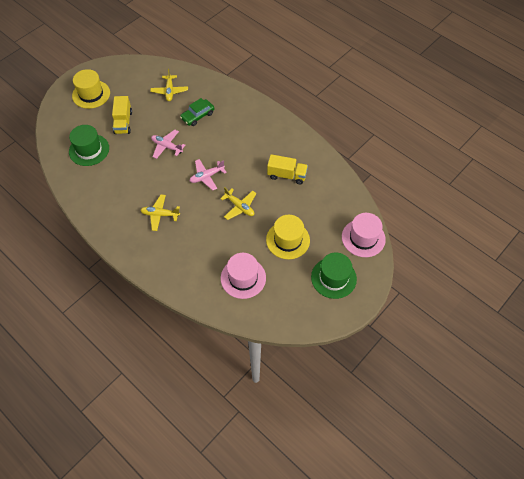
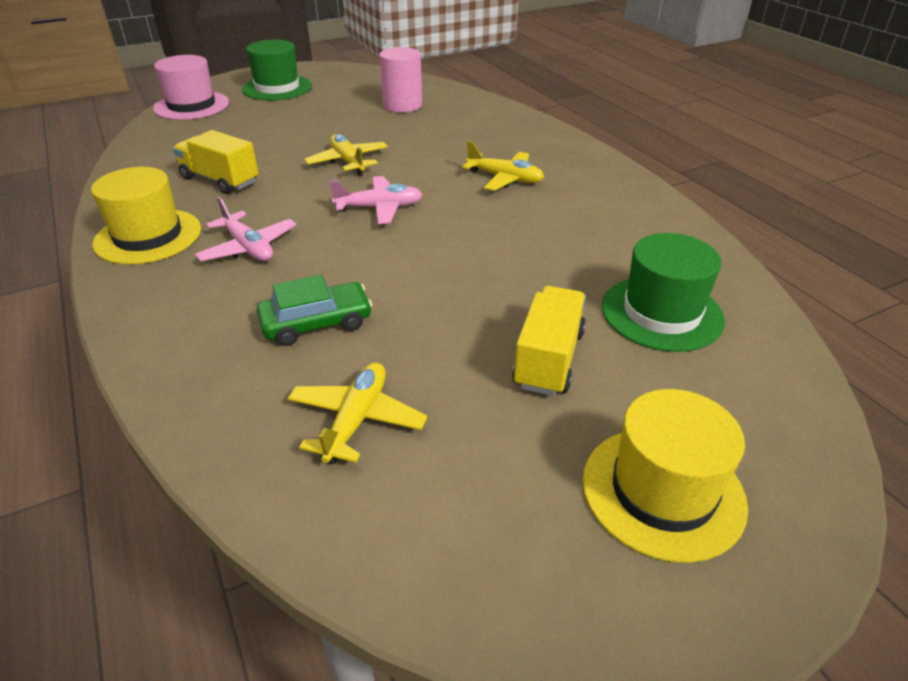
camera: 160 degrees left, 20 degrees down
pink plane [151,130,185,159] -> pink plane moved to [194,197,297,261]
pink hat [221,253,266,299] -> pink cylinder [379,47,422,112]
yellow hat [266,215,310,259] -> yellow hat moved to [91,167,201,264]

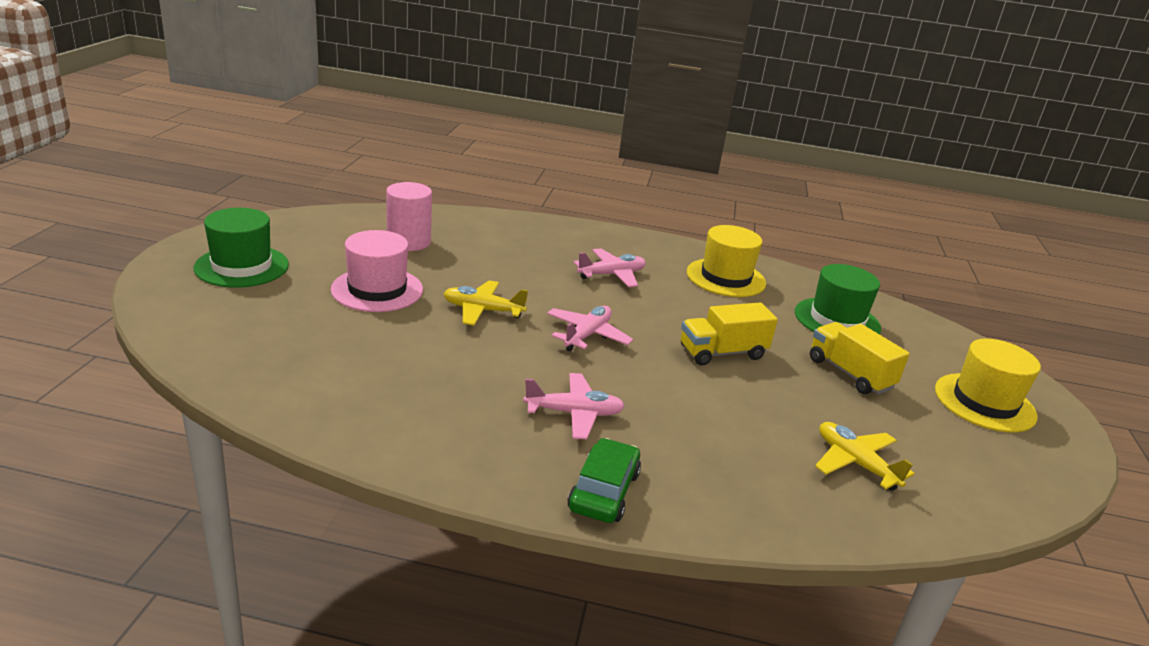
camera: 55 degrees left, 10 degrees down
yellow hat [91,167,201,264] -> yellow hat moved to [687,225,766,297]
pink hat [153,55,229,120] -> pink hat moved to [331,230,423,312]
yellow truck [173,130,259,194] -> yellow truck moved to [681,303,778,366]
green car [257,275,372,346] -> green car moved to [568,438,641,523]
yellow plane [462,141,544,191] -> pink plane [574,248,646,287]

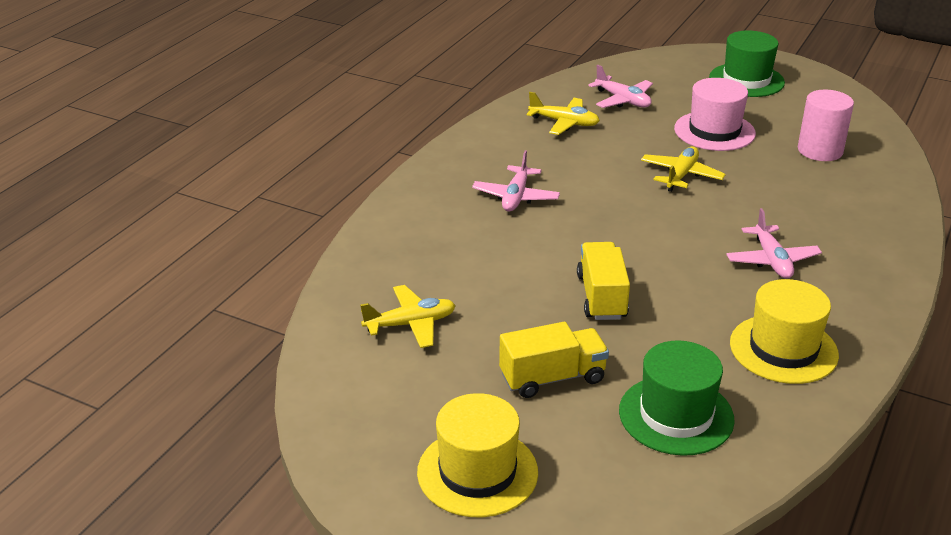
camera: 110 degrees right, 5 degrees up
pink plane [547,306,633,351] -> pink plane moved to [588,65,653,108]
green car [568,438,641,523] -> none
none -> yellow plane [527,92,600,135]

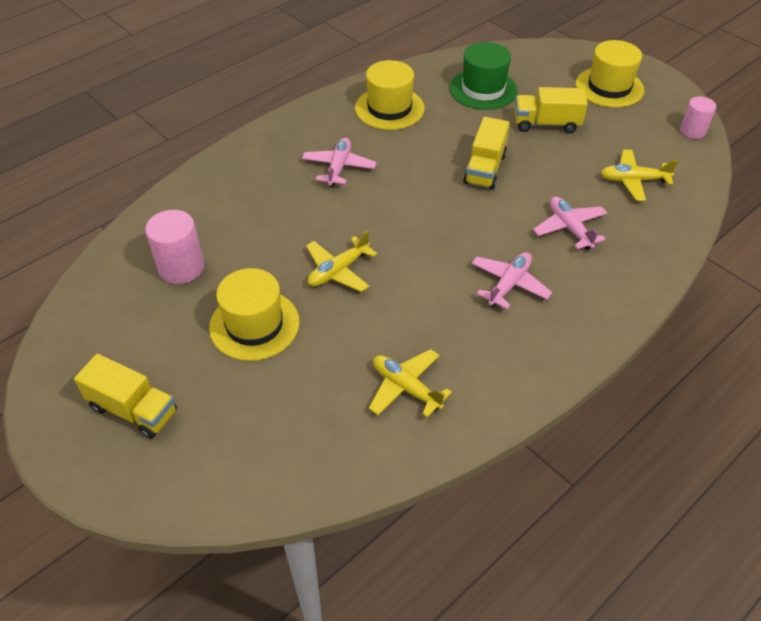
camera: 160 degrees left, 15 degrees up
pink plane [588,65,653,108] -> pink plane moved to [533,197,607,250]
pink hat [674,78,756,151] -> yellow hat [209,268,299,361]
green hat [709,30,785,97] -> yellow truck [74,354,177,439]
none -> pink cylinder [680,96,716,139]

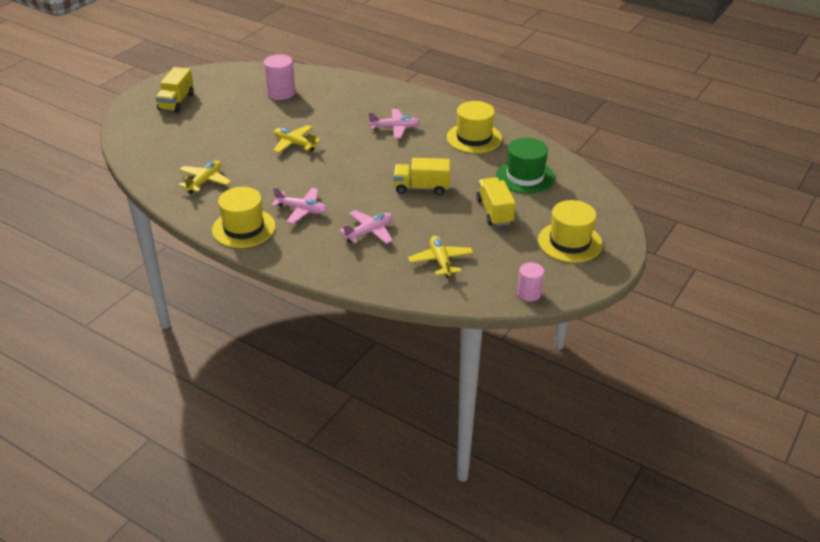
camera: 75 degrees right, 10 degrees down
yellow hat [209,268,299,361] -> yellow hat moved to [212,187,276,248]

